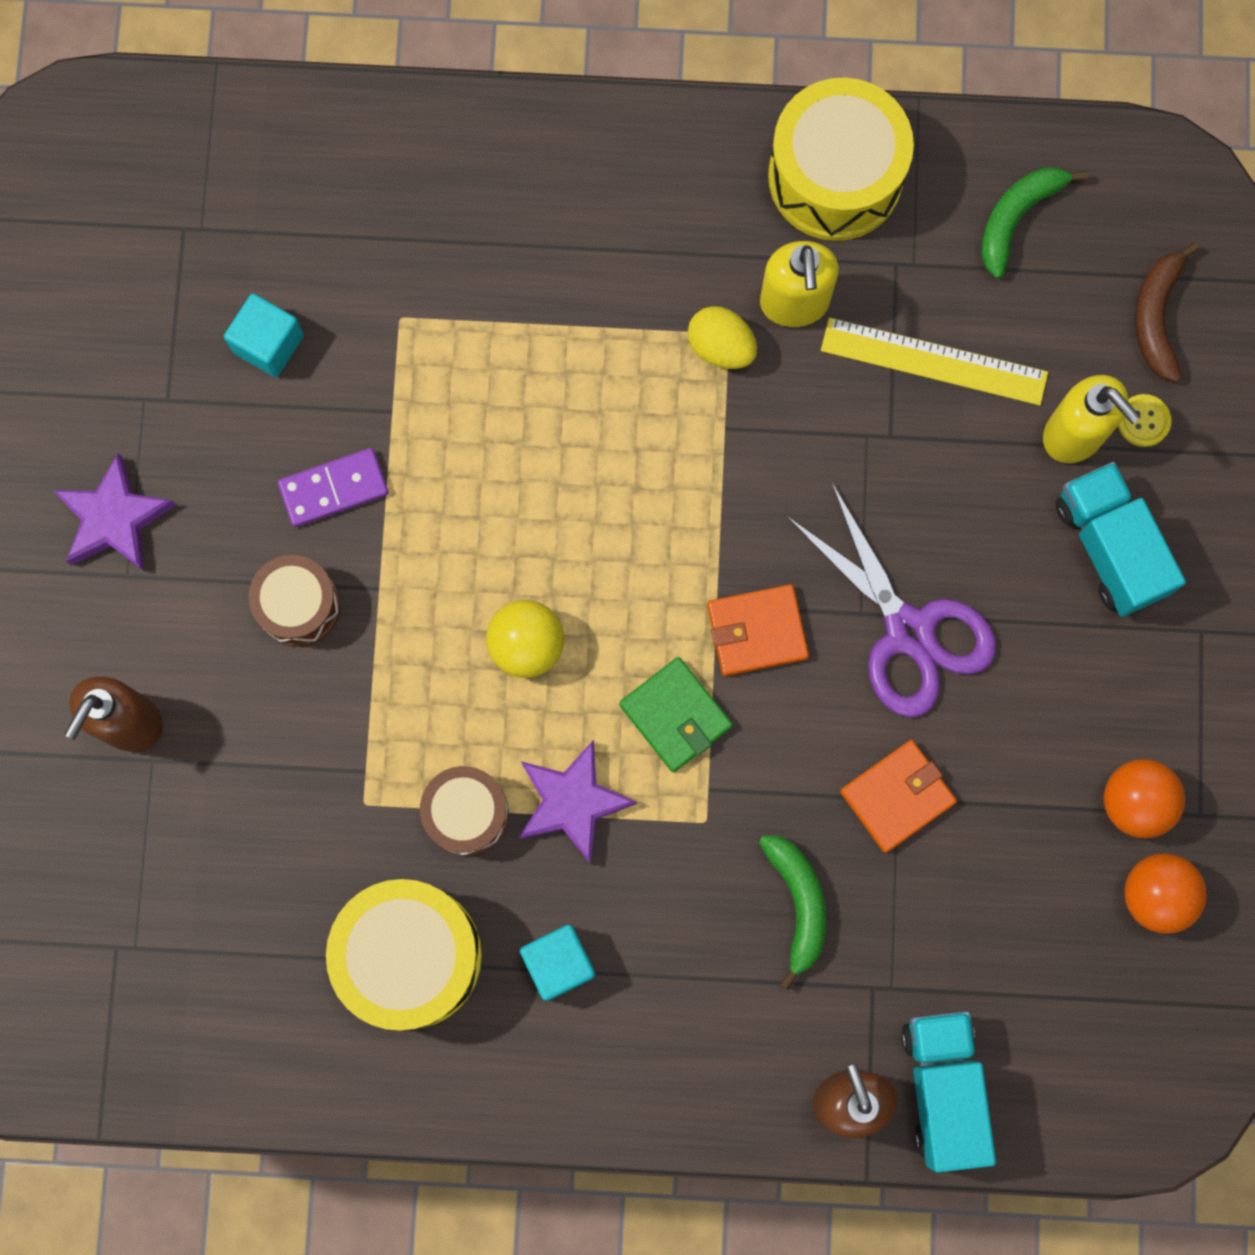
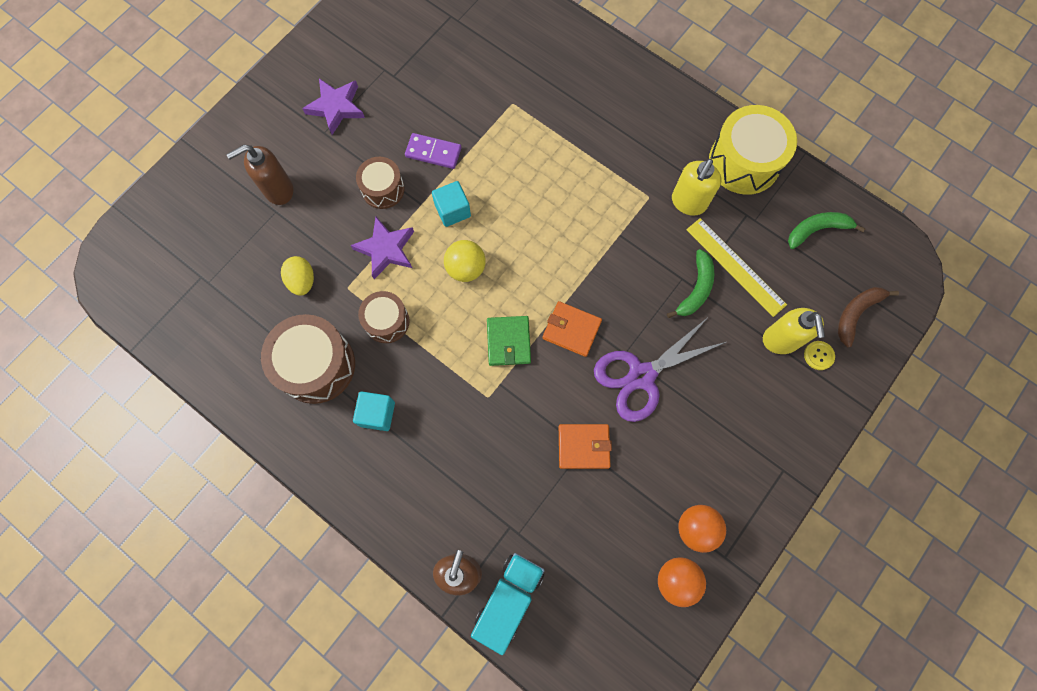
camera: 35 degrees right, 5 degrees down
turquoise cube [224,294,304,377] -> turquoise cube moved to [432,181,471,227]
yellow drum [326,879,482,1031] -> brown drum [261,314,355,404]
purple star [518,740,637,864] -> purple star moved to [350,217,414,279]
yellow egg [687,306,757,369] -> yellow egg moved to [281,256,314,296]
green banana [759,836,826,990] -> green banana moved to [667,249,714,318]
purple scissors [786,482,996,718] -> purple scissors turned 60 degrees clockwise [594,318,726,422]
turquoise truck [1055,462,1186,617] -> none

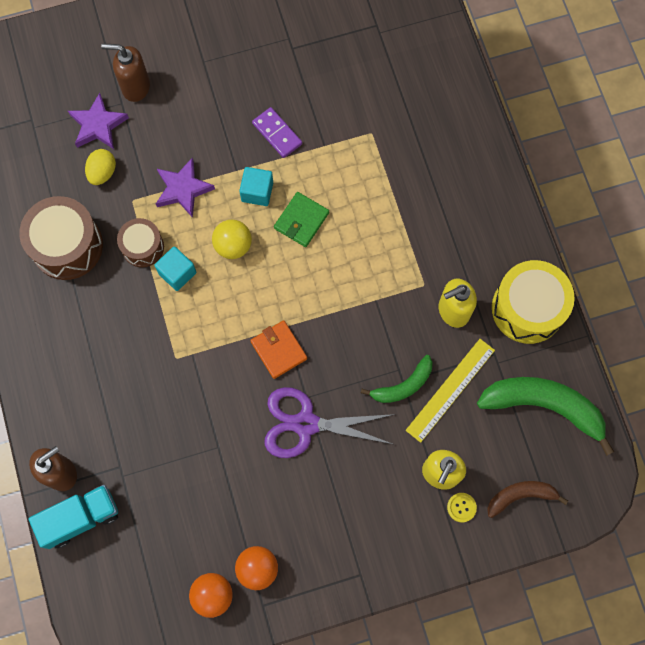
camera: 35 degrees right, 0 degrees up
purple star [302,78,365,135] -> purple star moved to [68,93,129,149]
turquoise cube [353,392,395,431] -> turquoise cube moved to [154,246,196,291]
brown drum [356,157,404,209] -> none
green wallet [487,316,531,366] -> green wallet moved to [274,192,329,247]
orange wallet [559,424,612,469] -> none
yellow ruler [686,218,787,317] -> yellow ruler turned 45 degrees clockwise [406,339,495,443]
green banana [788,212,866,249] -> green banana [477,377,614,456], size x1.77

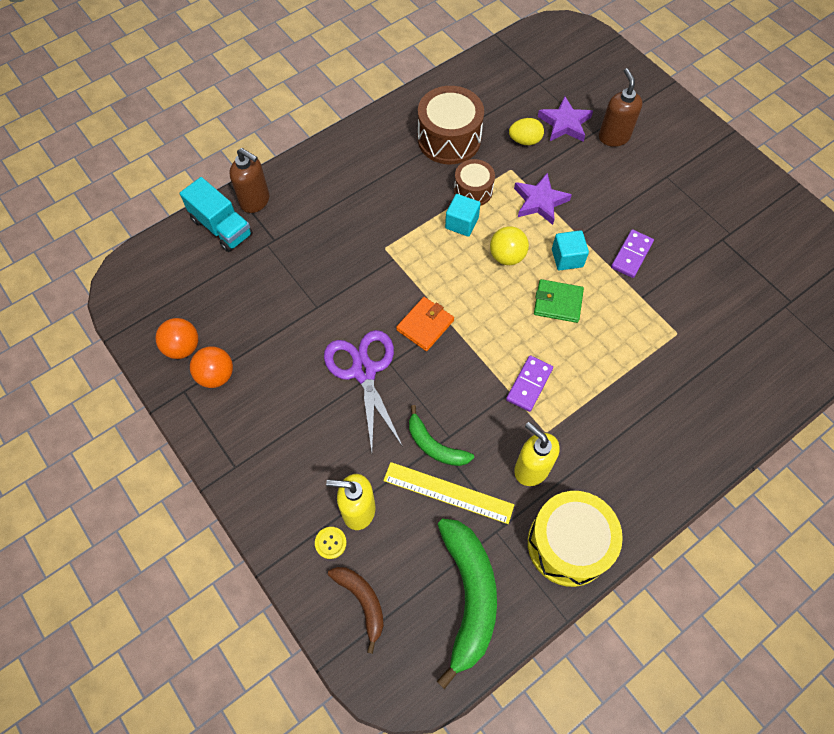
camera: 70 degrees right, 10 degrees down
none -> purple domino [506,355,553,412]

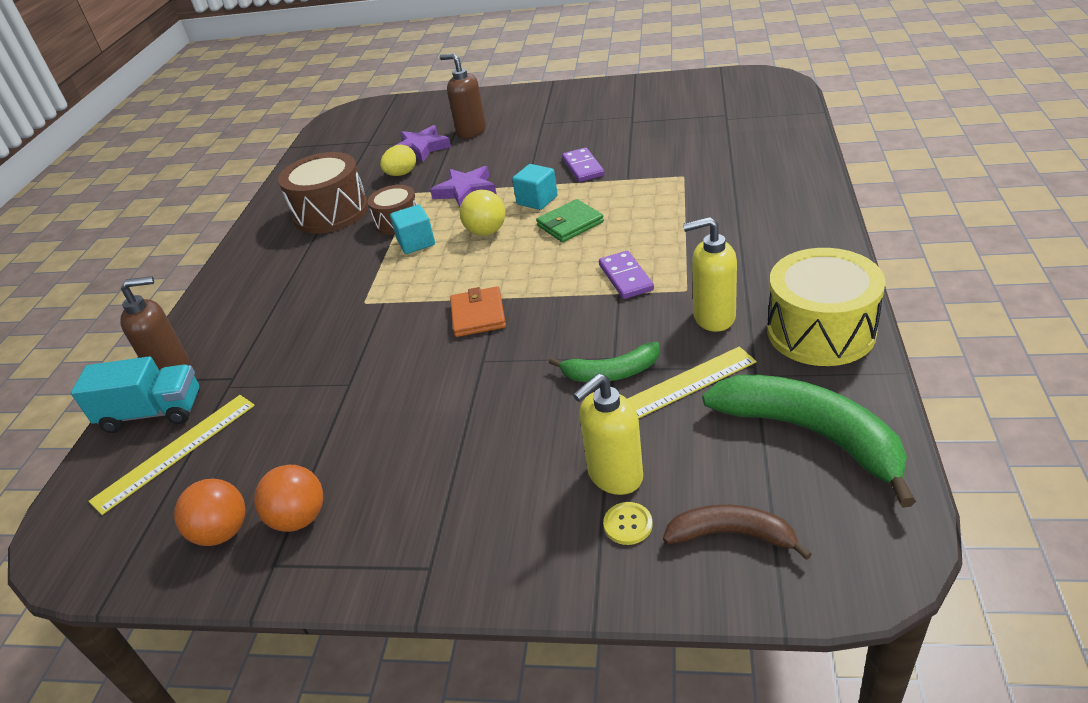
camera: 40 degrees left, 25 degrees down
purple scissors [324,330,403,451] -> none
none -> yellow ruler [88,395,255,515]

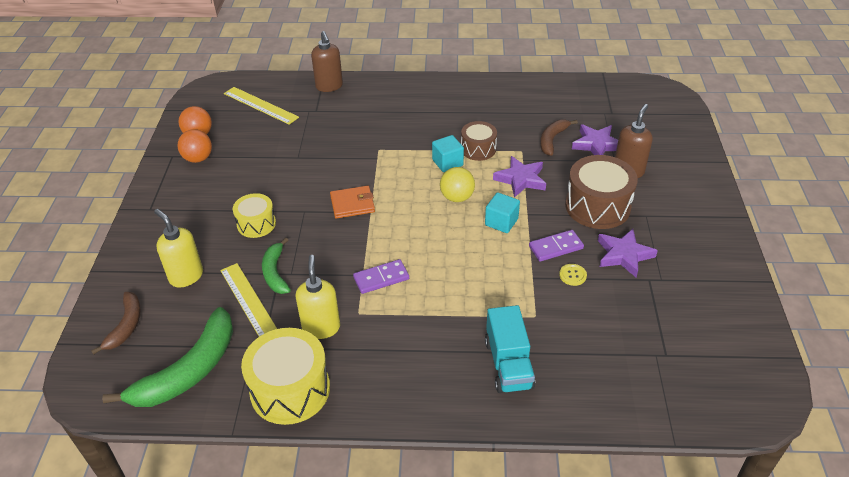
camera: 80 degrees right, 5 degrees up
turquoise truck [71,356,200,433] -> turquoise truck moved to [485,305,535,393]
brown drum [278,152,369,234] -> brown drum moved to [565,155,638,229]
yellow egg [380,145,416,176] -> brown banana [540,119,578,156]
green wallet [536,199,604,242] -> none
yellow button [603,502,653,545] -> yellow button moved to [559,264,587,286]
none -> yellow drum [233,193,276,238]
none -> purple star [598,229,658,277]

